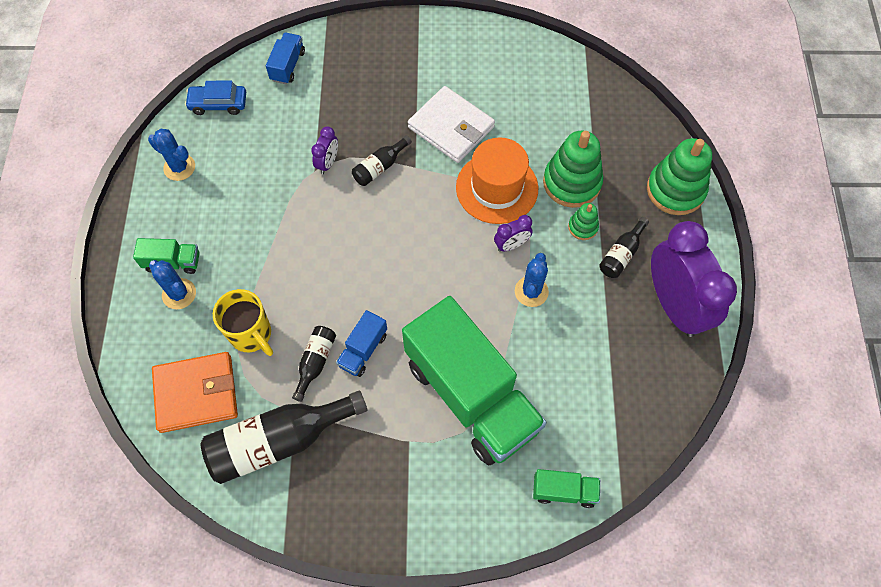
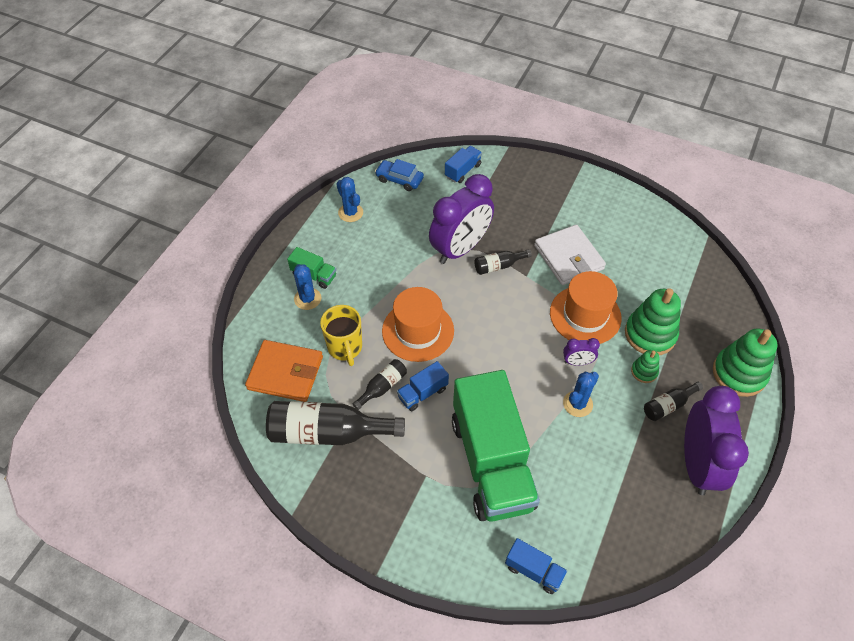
camera: 25 degrees right, 10 degrees down
purple clock [311,126,338,174] -> purple clock [429,174,494,264], size x2.36
green truck [533,469,600,508] -> blue truck [505,538,568,594]
none -> orange hat [382,287,454,362]

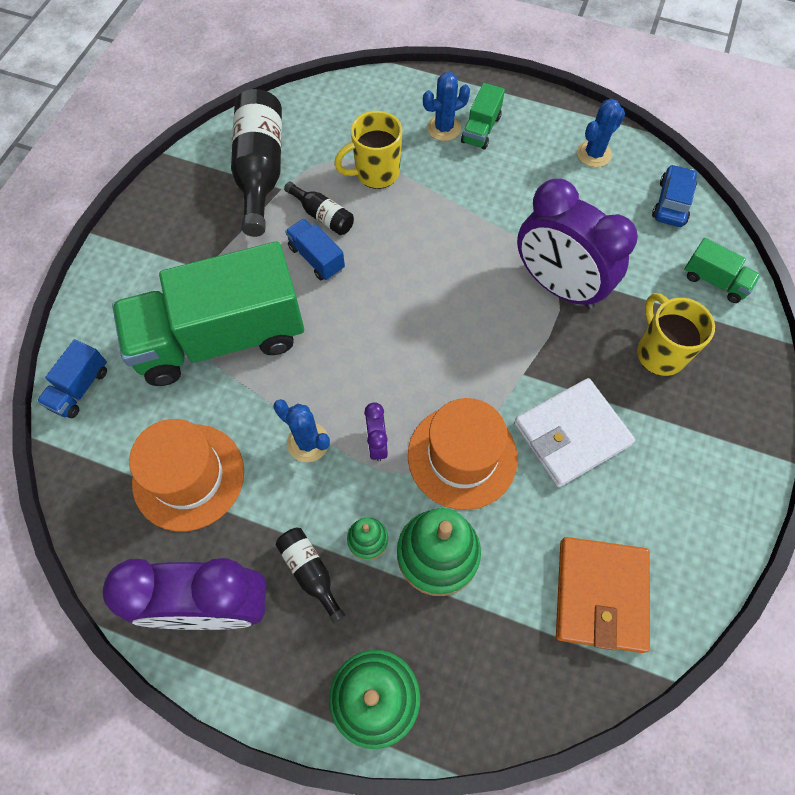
camera: 85 degrees right, 10 degrees up
orange wallet [245,340,323,402] -> orange wallet moved to [556,537,650,653]
orange hat [382,287,454,362] -> orange hat moved to [129,419,244,531]
blue truck [445,146,482,183] -> green truck [684,238,761,303]
black bottle [474,249,532,275] -> none
none -> yellow mug [637,293,715,376]

